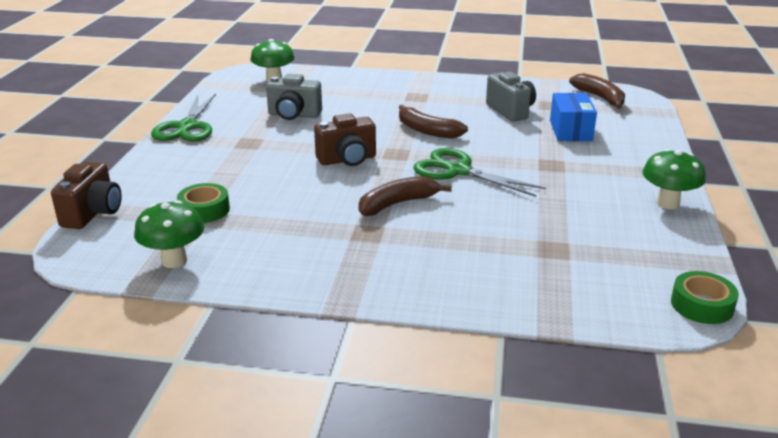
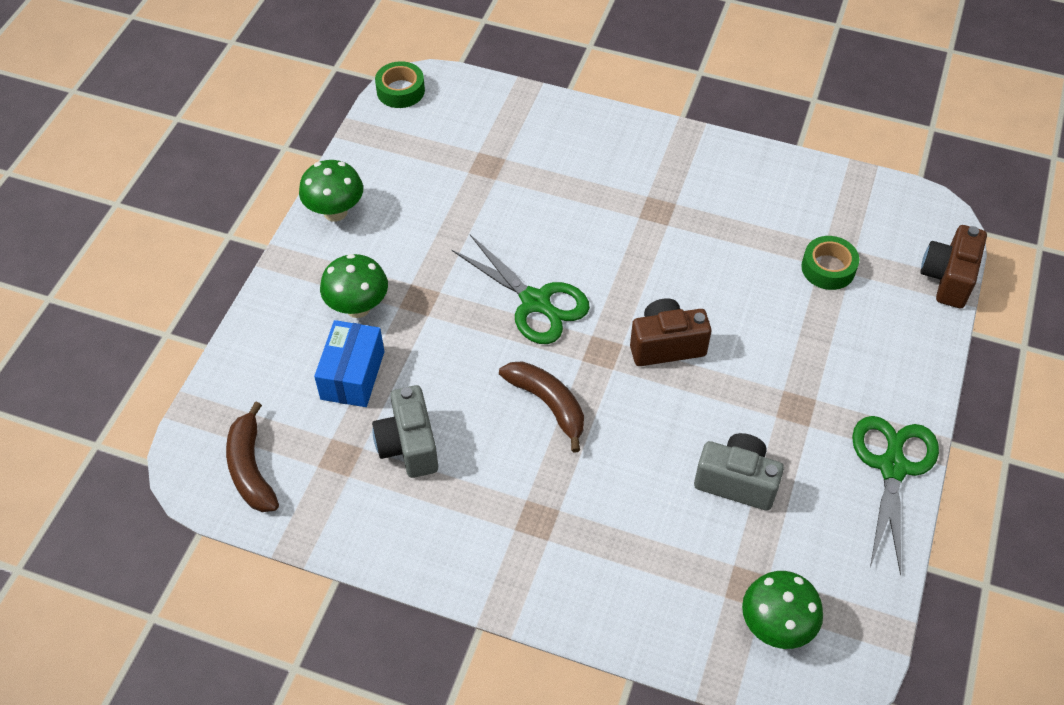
camera: 170 degrees left, 25 degrees up
green mushroom [134,200,204,268] -> green mushroom moved to [320,254,388,318]
brown banana [358,176,452,216] -> none

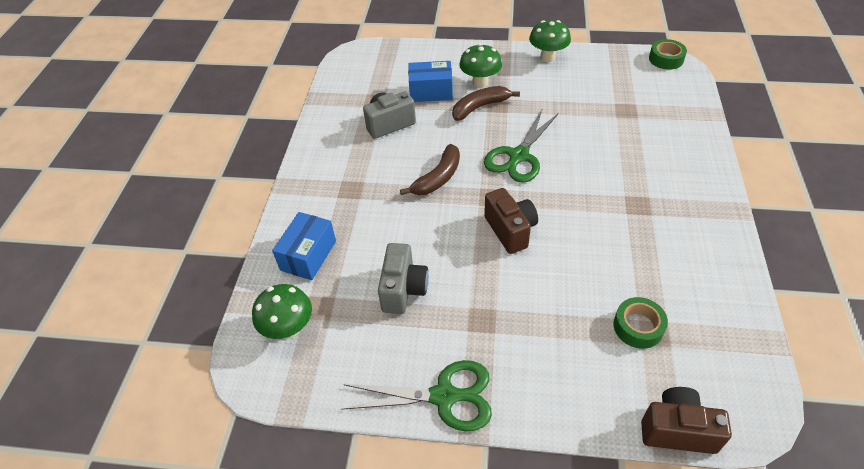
camera: 80 degrees right, 5 degrees down
brown banana [226,401,279,512] -> brown banana moved to [452,86,520,121]
none -> blue box [272,212,336,280]

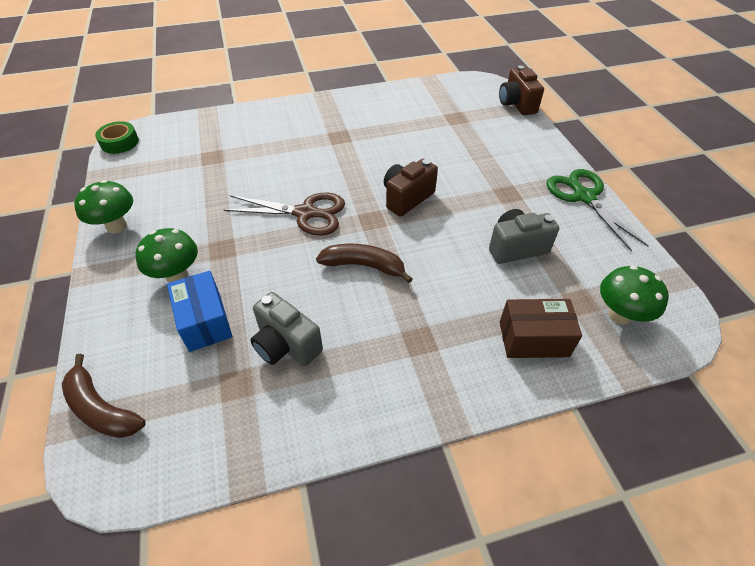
camera: 115 degrees left, 0 degrees up
blue box [272,212,336,280] -> brown box [500,299,582,358]
brown banana [452,86,520,121] -> brown banana moved to [62,354,146,438]
green scissors [484,108,559,183] -> brown scissors [224,193,345,236]
green tape [614,297,668,349] -> none

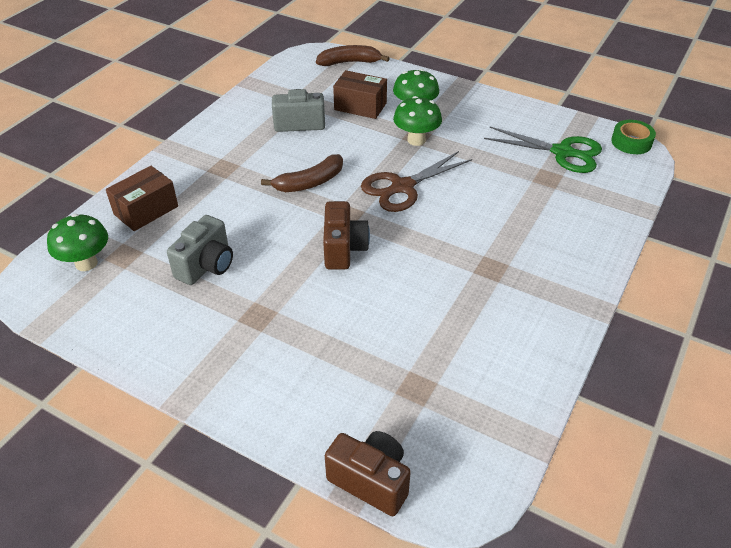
camera: 135 degrees right, 5 degrees down
green mushroom [74,180,133,233] -> green mushroom moved to [393,96,442,146]
blue box [167,271,232,352] -> brown box [333,70,387,119]
green scissors [546,169,648,251] -> green scissors moved to [484,127,602,173]

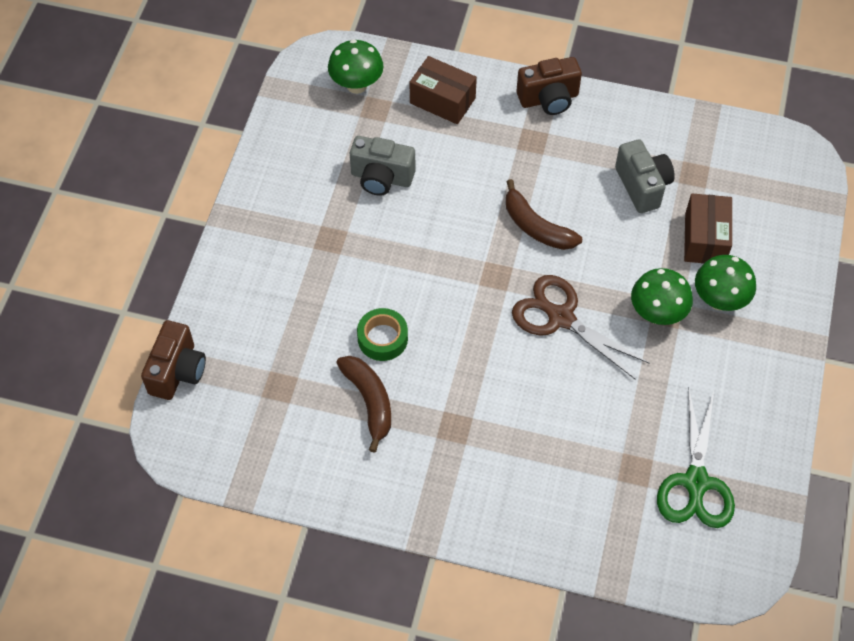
camera: 75 degrees right, 15 degrees up
brown banana [316,45,390,66] -> brown banana moved to [336,356,391,453]
brown camera [323,201,370,269] -> brown camera moved to [517,57,582,115]
green tape [611,120,656,154] -> green tape moved to [357,308,408,361]

